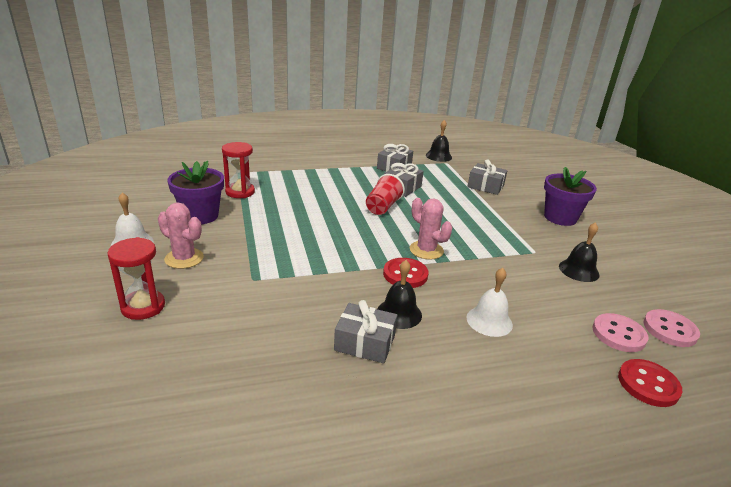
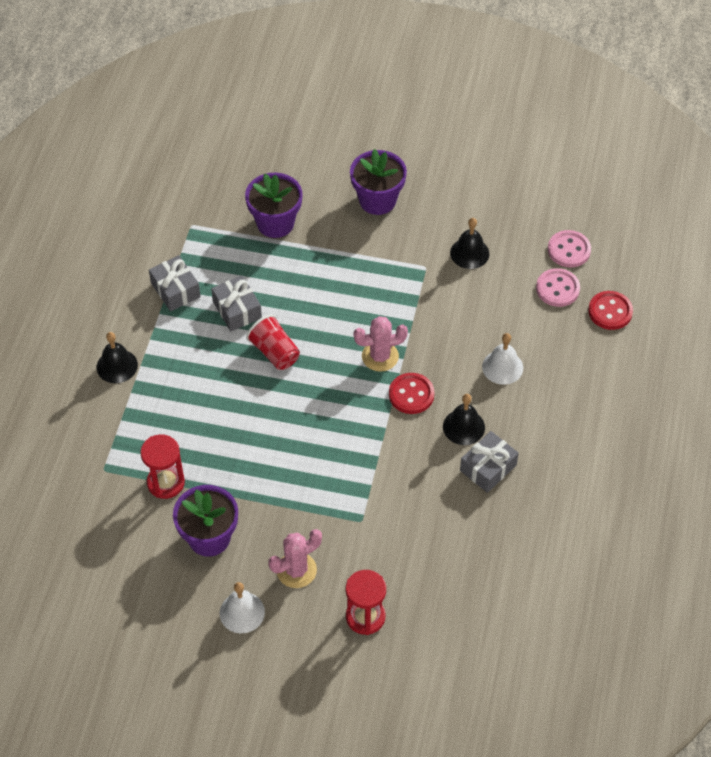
camera: 60 degrees left, 25 degrees up
black bell [426,120,452,162] -> black bell moved to [97,332,138,383]
grey gift [467,159,507,195] -> purple flower pot [245,173,303,238]

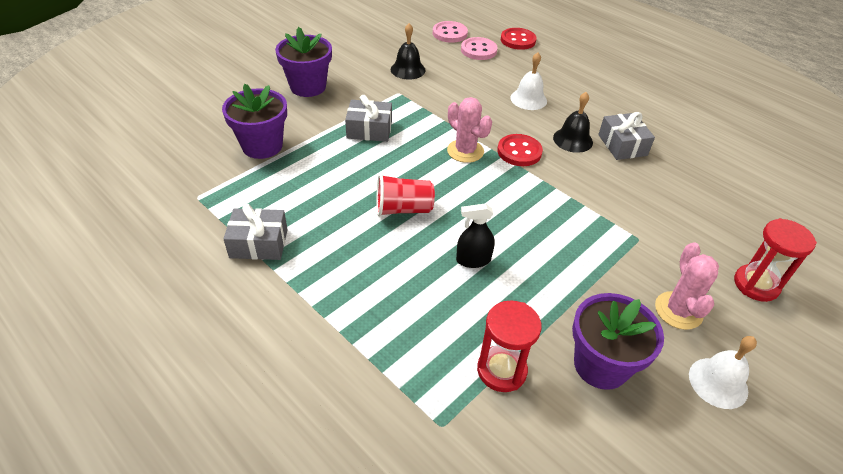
camera: 60 degrees left, 10 degrees down
black bell [97,332,138,383] -> none
grey gift [211,275,262,331] -> grey gift moved to [345,95,392,142]
pink cactus [354,316,408,372] -> pink cactus turned 60 degrees counterclockwise [447,97,492,163]
none -> black spray bottle [456,203,495,268]

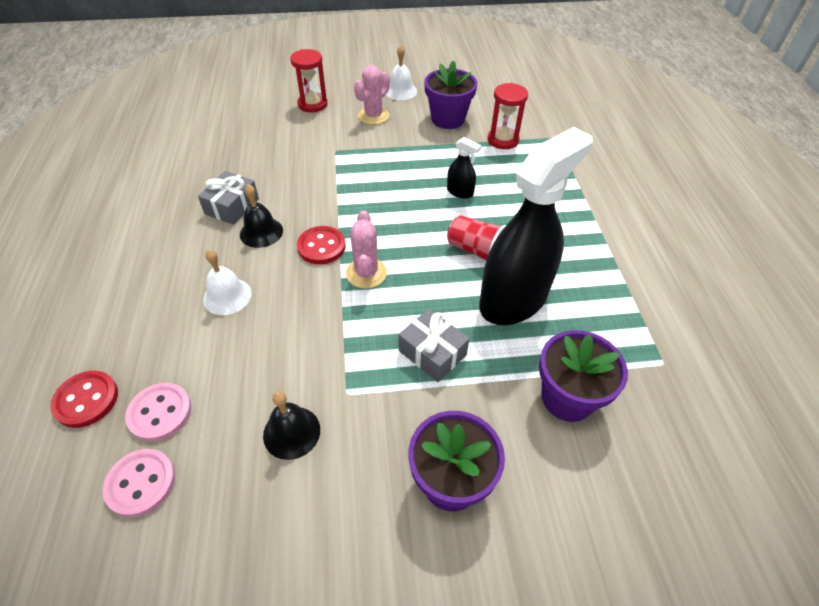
camera: 140 degrees left, 5 degrees up
grey gift [224,204,288,260] -> none
none -> black spray bottle [479,127,593,325]

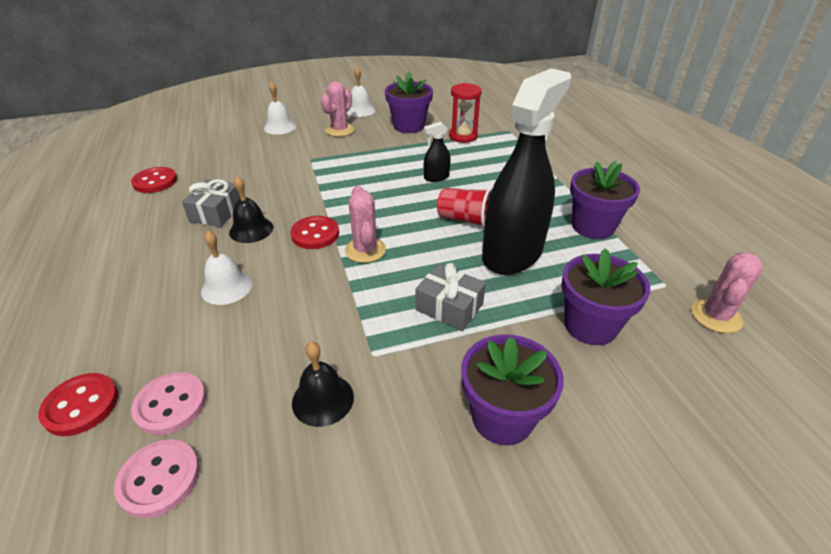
camera: 10 degrees left, 10 degrees down
red hourglass [290,49,327,112] -> white bell [264,82,296,135]
black spray bottle [447,137,482,199] -> black spray bottle turned 135 degrees clockwise [424,122,451,182]
none -> red button [131,167,177,193]
none -> purple flower pot [570,161,640,239]
none -> pink cactus [691,252,763,333]

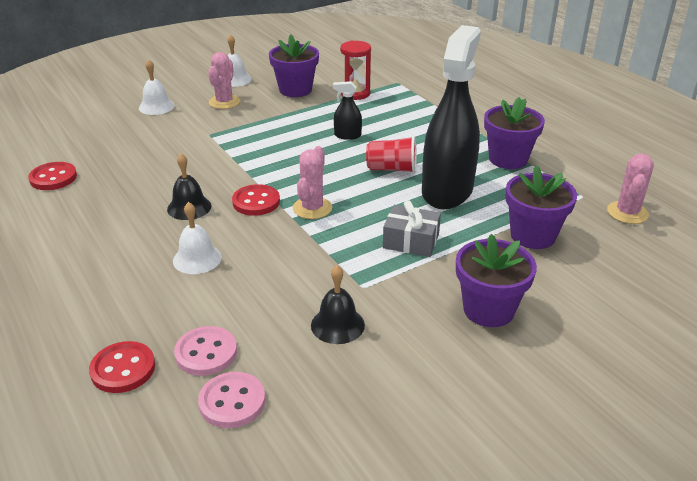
camera: 15 degrees left, 5 degrees down
grey gift [182,179,240,227] -> none
pink cactus [345,185,386,263] -> pink cactus turned 45 degrees clockwise [293,146,332,219]
black spray bottle [424,122,451,182] -> black spray bottle turned 45 degrees clockwise [333,81,362,140]

